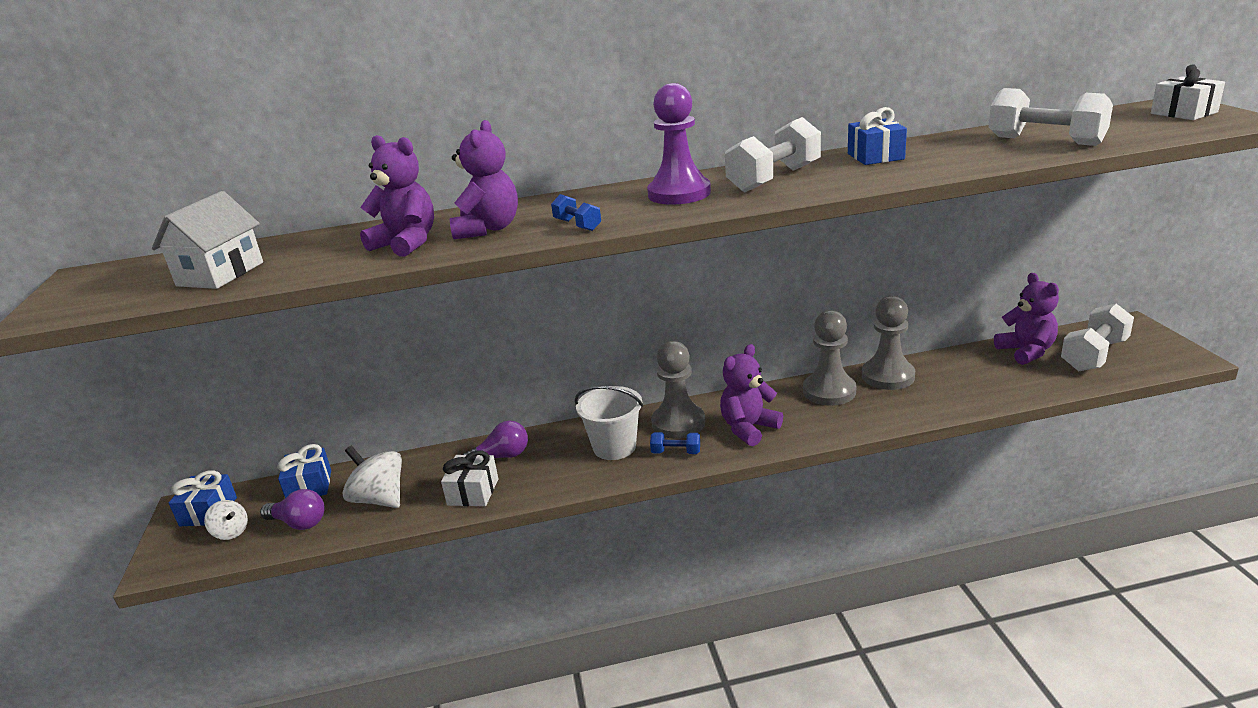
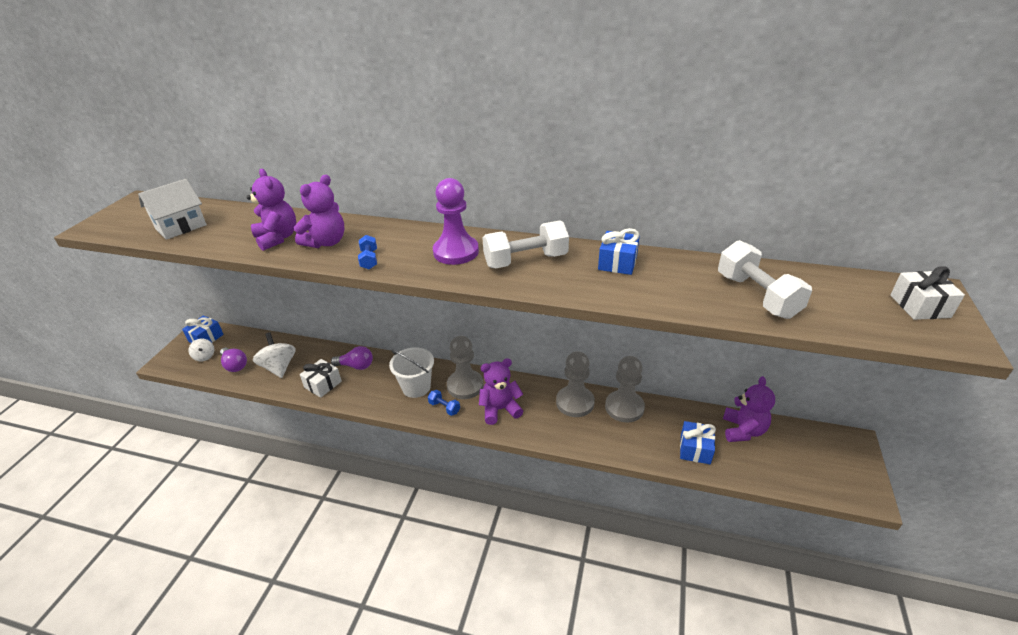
camera: 25 degrees right, 10 degrees up
blue gift [277,444,331,498] -> blue gift moved to [680,421,716,464]
white dumbbell [1061,304,1134,371] -> none

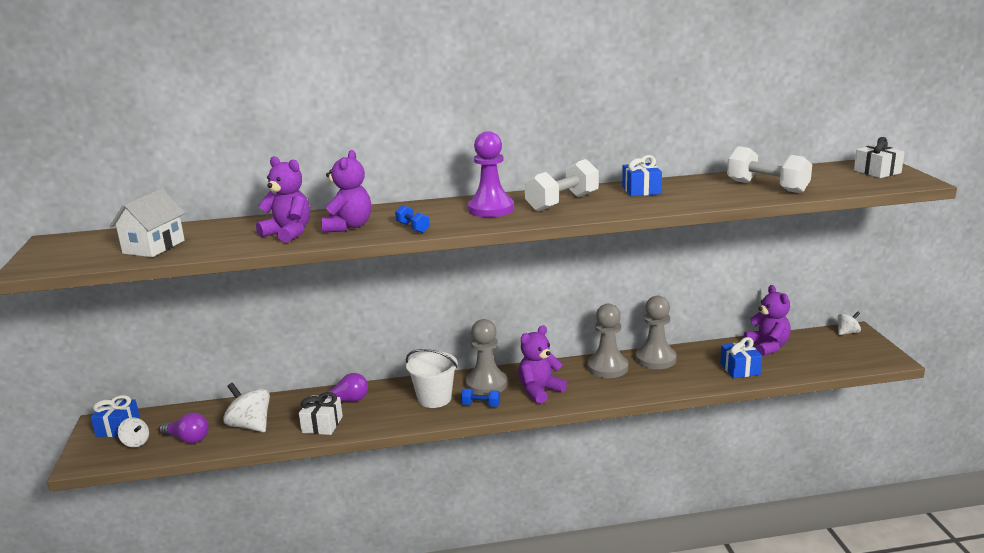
camera: 25 degrees left, 15 degrees down
none -> white spinning top [837,311,861,335]

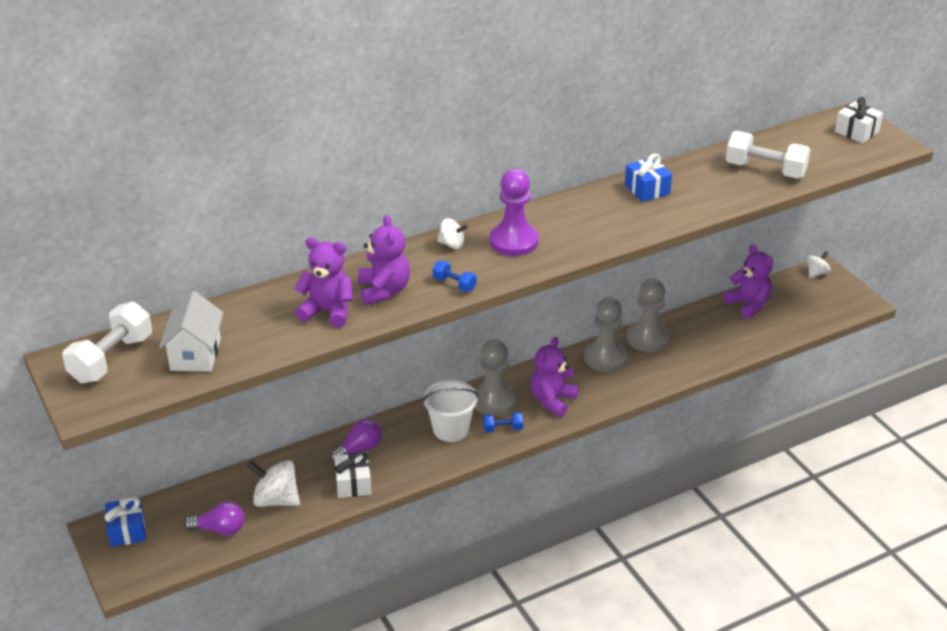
camera: 20 degrees left, 15 degrees up
white spinning top [118,417,149,447] -> white spinning top moved to [437,218,468,249]
white dumbbell [525,159,599,212] -> white dumbbell moved to [62,302,152,383]
blue gift [720,337,762,378] -> none

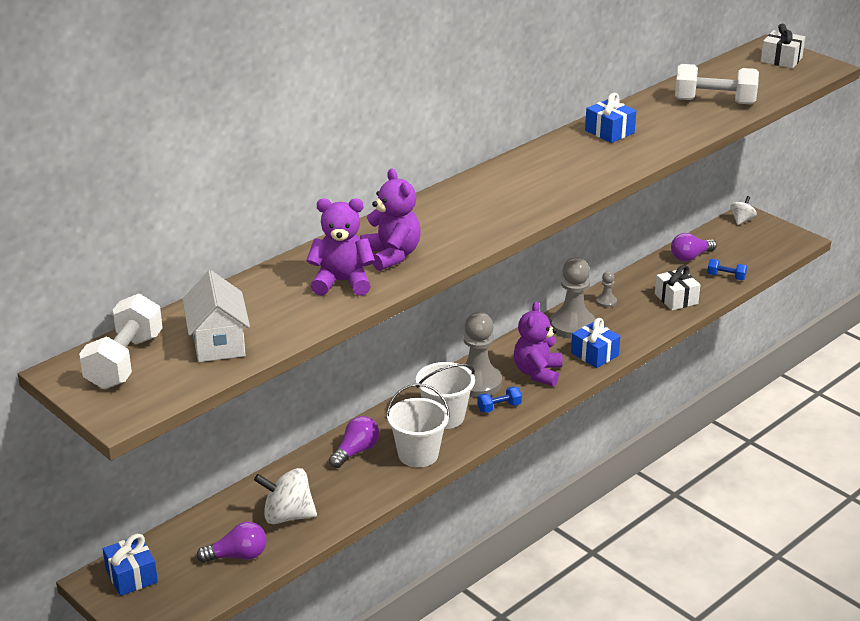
camera: 15 degrees left, 5 degrees down
white gift [334,451,372,498] -> white gift moved to [655,265,700,310]
blue dumbbell [433,261,477,292] -> blue dumbbell moved to [707,259,747,280]
white spinning top [437,218,468,249] -> none
purple pawn [490,169,539,256] -> none
grey pawn [627,279,669,352] -> grey pawn [596,271,617,308], size x0.46
purple teddy bear [723,244,773,319] -> purple light bulb [671,233,717,261]
none -> white bucket [386,383,450,468]
none -> blue gift [571,318,620,368]

